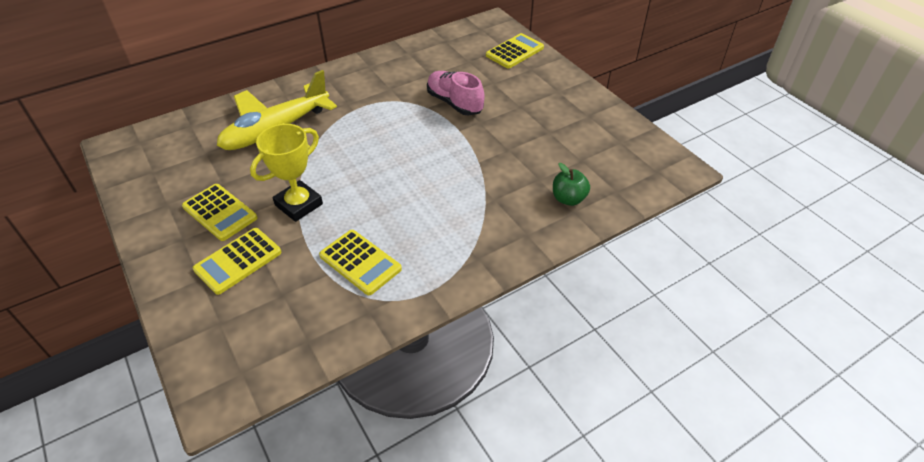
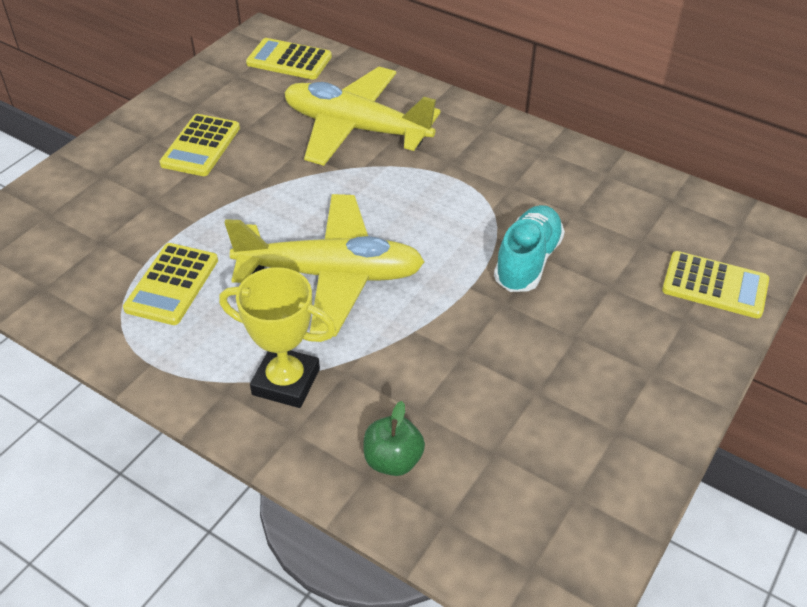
camera: 65 degrees right, 0 degrees up
yellow calculator [193,228,281,295] -> yellow calculator moved to [246,38,332,80]
yellow trophy [250,124,323,222] -> yellow trophy moved to [219,267,336,408]
pink shoe [427,71,484,115] -> turquoise shoe [494,205,565,292]
none -> yellow plane [225,194,425,337]

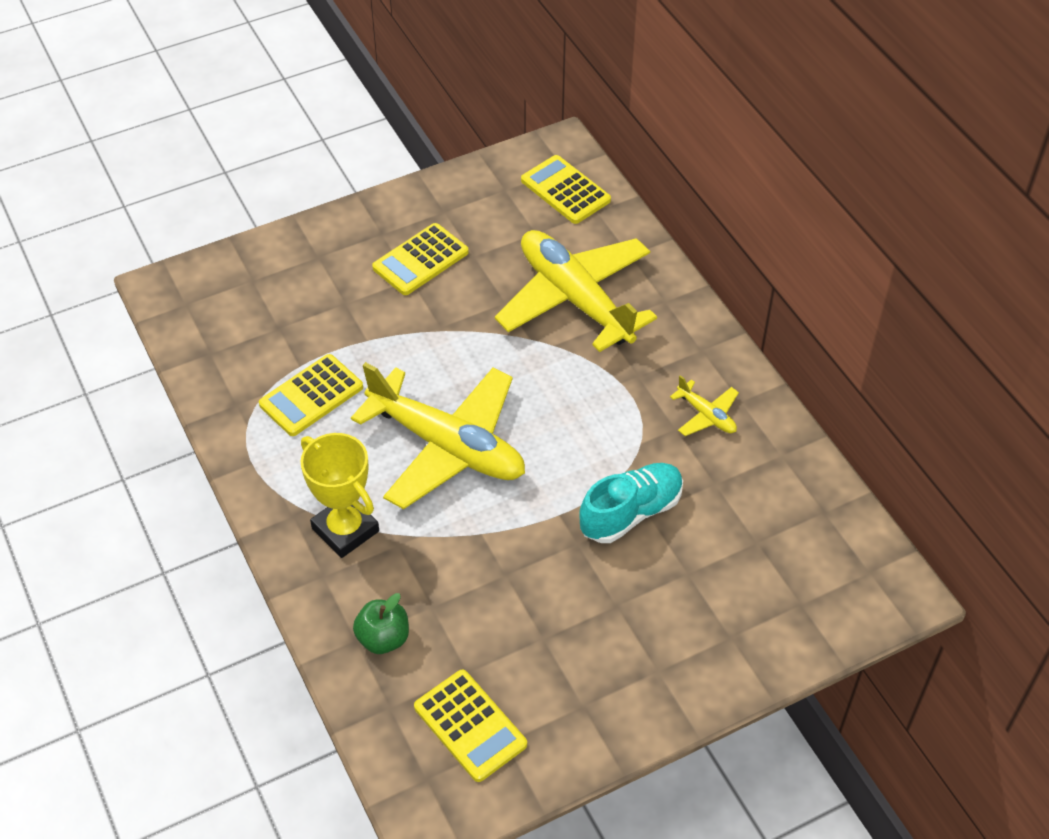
camera: 30 degrees right, 5 degrees up
yellow calculator [662,251,769,319] -> yellow calculator moved to [414,670,527,782]
none -> yellow plane [670,375,739,436]

